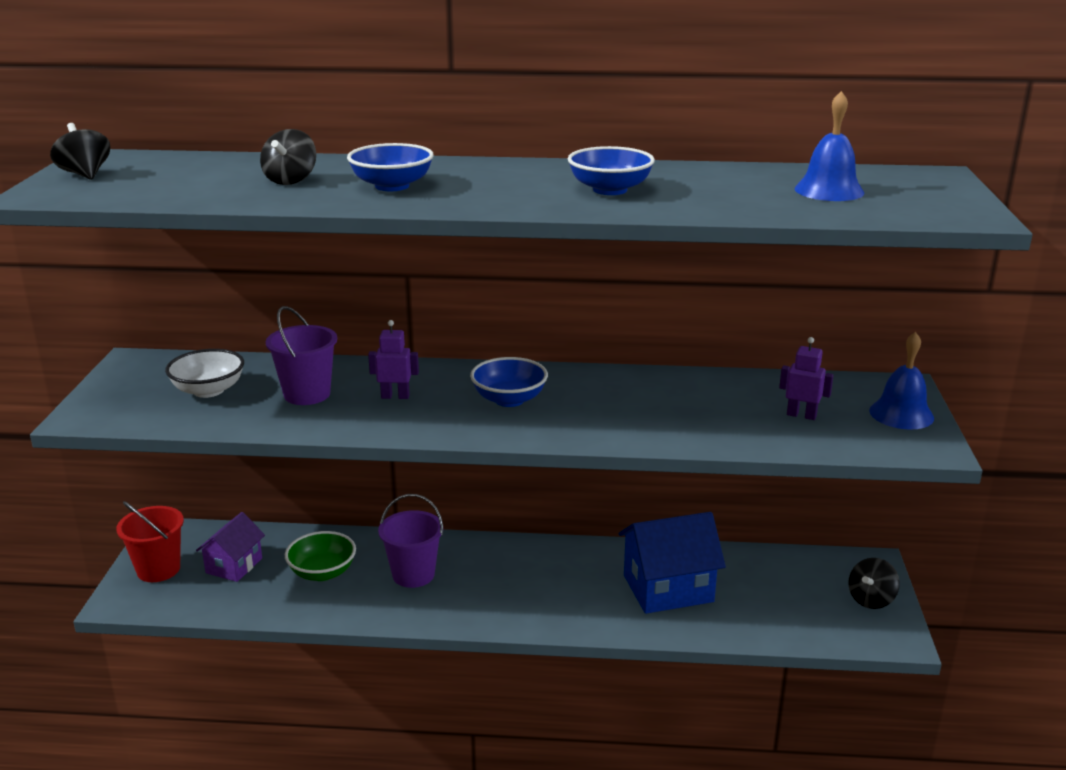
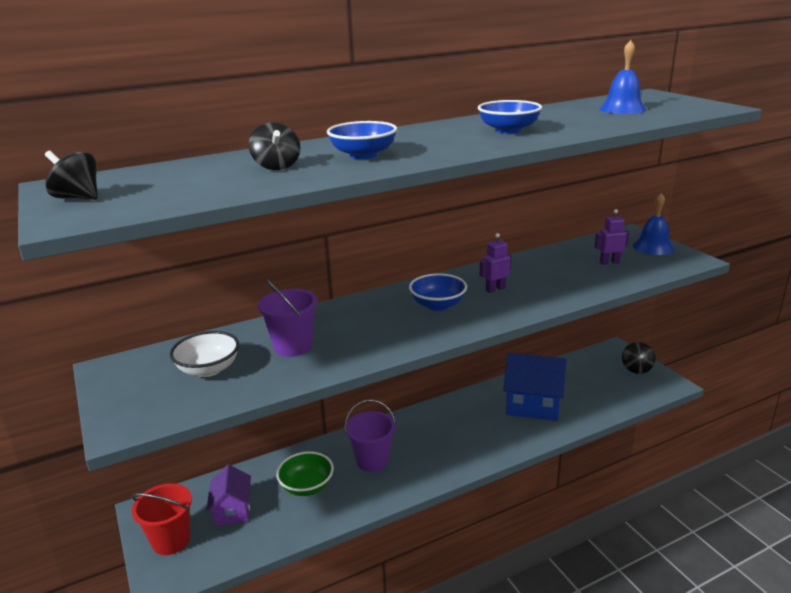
camera: 30 degrees left, 0 degrees up
purple robot [368,320,419,399] -> purple robot moved to [480,233,512,293]
blue house [619,512,726,614] -> blue house turned 60 degrees clockwise [503,353,567,421]

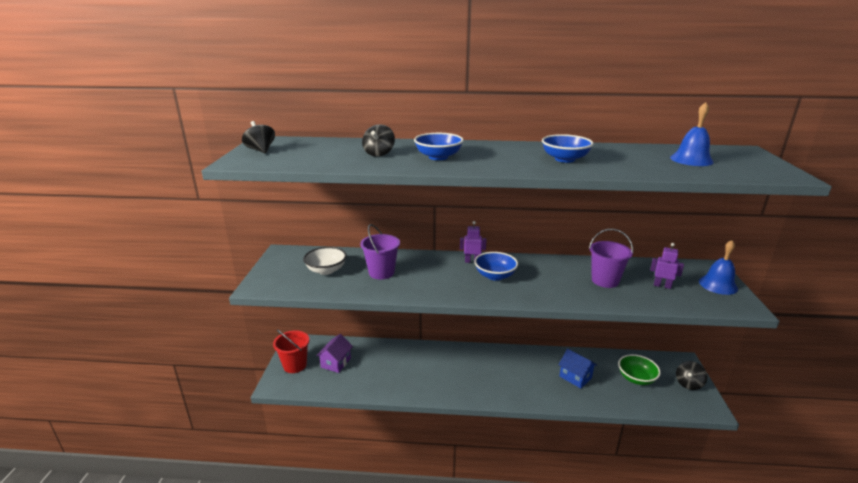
camera: 30 degrees right, 0 degrees up
green bowl [276,451,334,496] -> green bowl moved to [618,354,661,385]
purple bucket [345,399,396,472] -> purple bucket moved to [589,229,633,288]
purple robot [480,233,512,293] -> purple robot moved to [460,221,487,263]
blue house [503,353,567,421] -> blue house [559,349,597,388], size x0.61

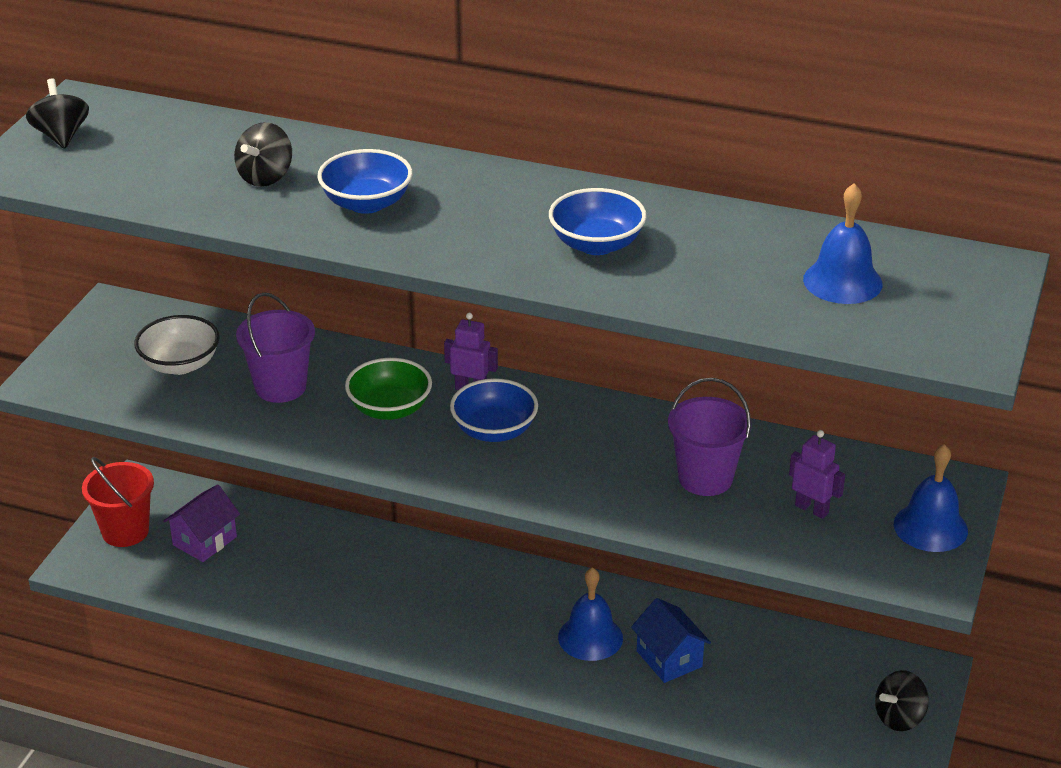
camera: 15 degrees right, 10 degrees up
green bowl [618,354,661,385] -> green bowl moved to [345,358,432,420]
none -> blue bell [558,567,623,661]

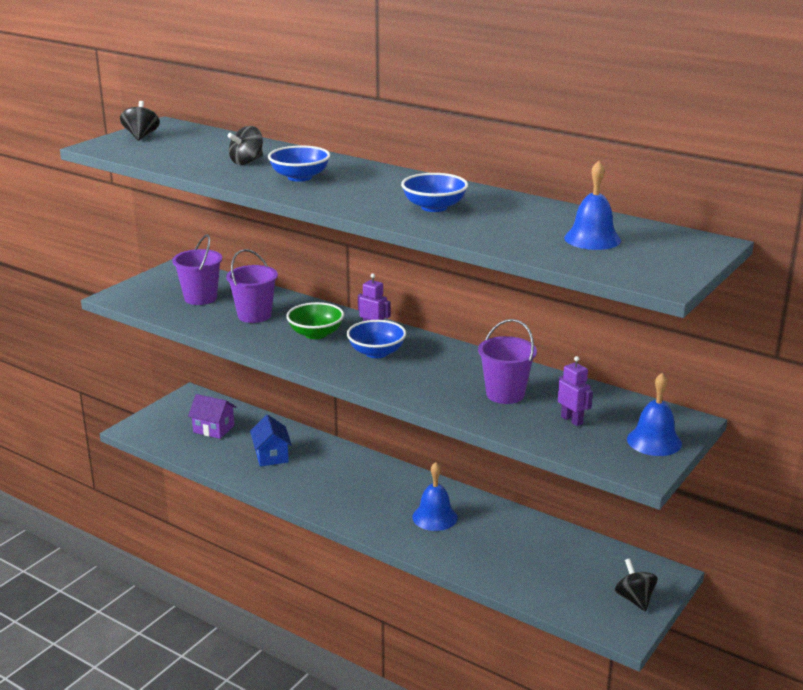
camera: 15 degrees right, 10 degrees down
red bucket [82,457,154,547] -> none
white bowl [134,315,220,375] -> purple bucket [172,234,222,305]
purple house [163,484,240,562] -> purple house turned 60 degrees clockwise [188,394,236,439]
blue house [631,598,711,683] -> blue house moved to [250,415,292,466]
black spinning top [875,670,929,731] -> black spinning top turned 90 degrees clockwise [615,558,658,612]

